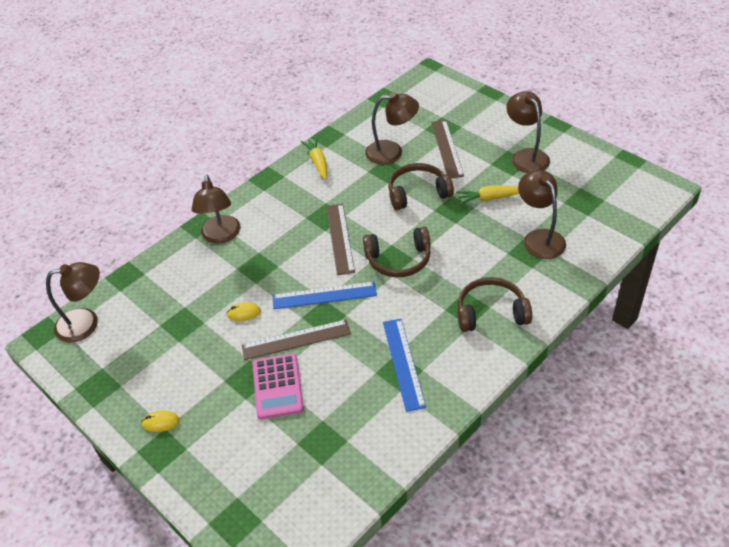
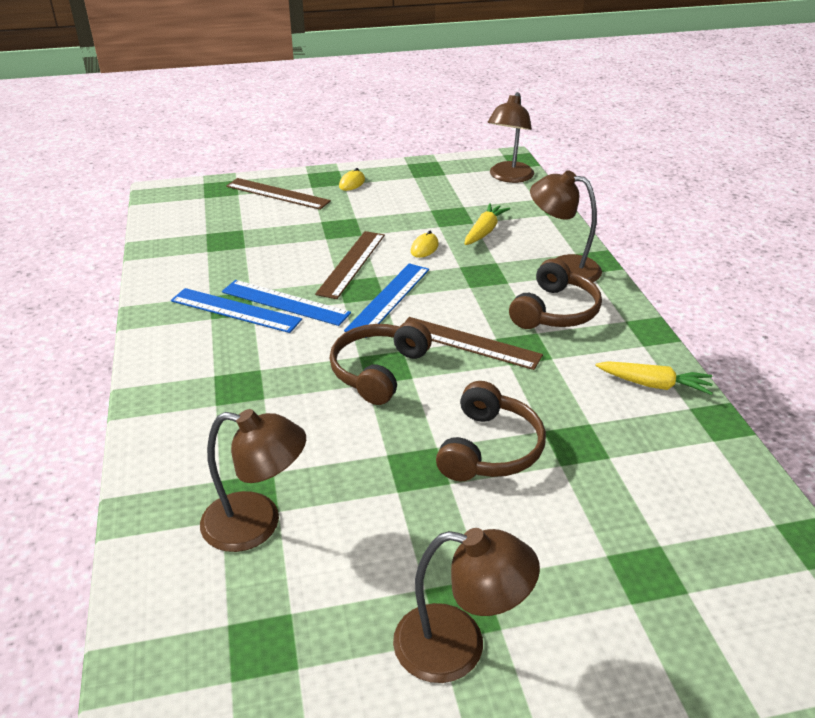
camera: 120 degrees right, 10 degrees down
pink calculator [252,353,304,419] -> none
brown lamp [365,92,419,164] -> none
brown ruler [431,120,464,178] -> brown ruler moved to [226,178,331,210]
yellow carrot [456,186,519,204] -> yellow carrot moved to [464,203,510,245]
brown headphones [458,277,532,332] -> brown headphones moved to [509,258,602,329]
none -> blue ruler [222,280,351,326]

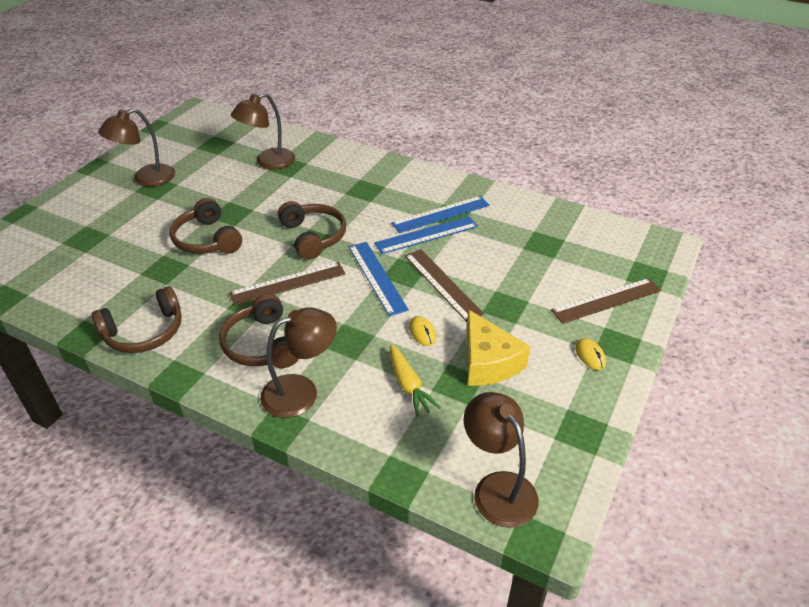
camera: 130 degrees right, 5 degrees up
yellow carrot [595,361,713,395] -> brown headphones [91,286,182,353]
none -> yellow cheese [467,309,531,386]

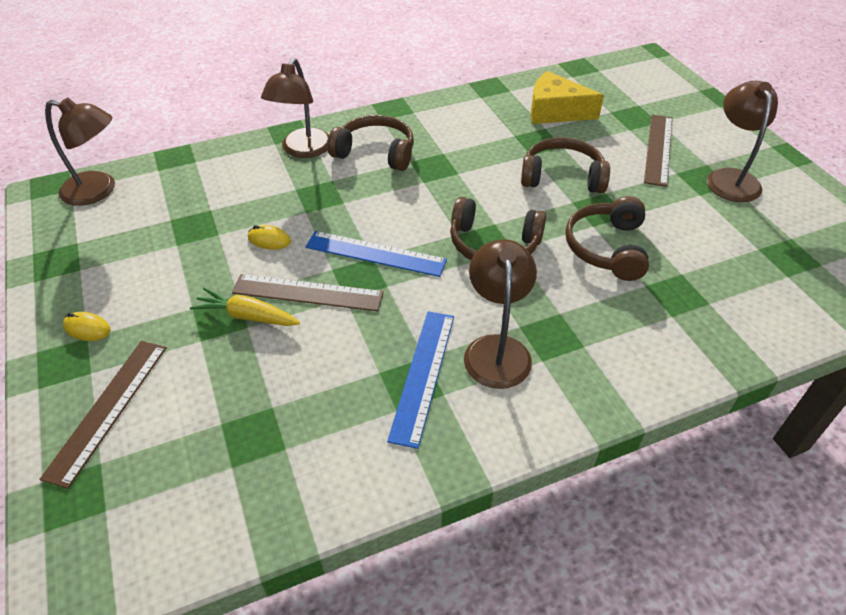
camera: 130 degrees right, 5 degrees up
brown headphones [91,286,182,353] -> brown headphones moved to [565,196,649,281]
brown ruler [229,262,346,306] -> brown ruler moved to [644,114,672,187]
brown lamp [231,93,295,169] -> brown lamp moved to [464,239,537,389]
blue ruler [374,216,478,254] -> none
yellow carrot [390,344,441,417] -> yellow carrot moved to [190,288,300,326]
yellow cheese [467,309,531,386] -> yellow cheese moved to [531,71,604,124]

